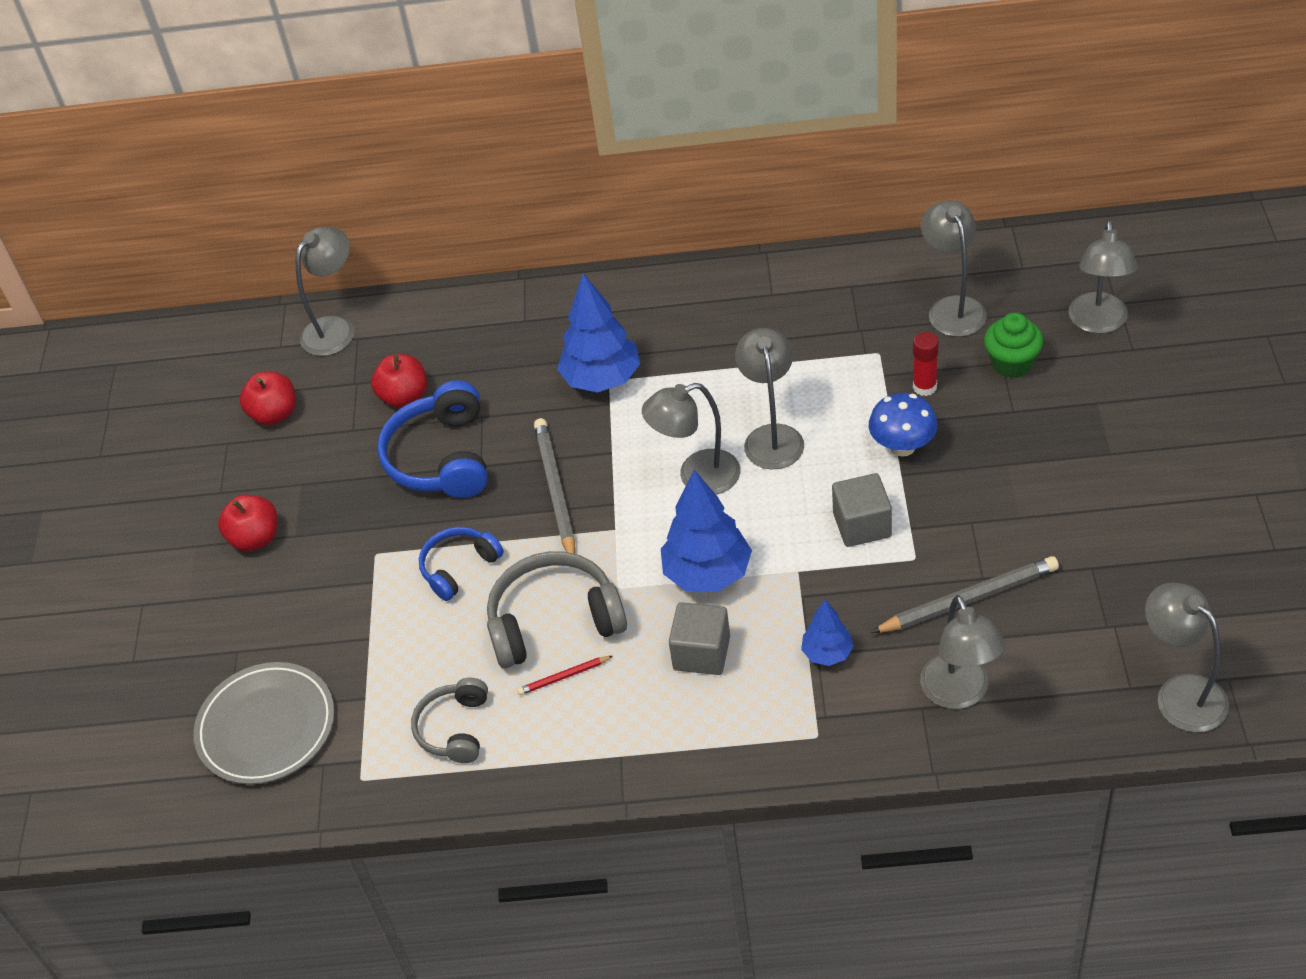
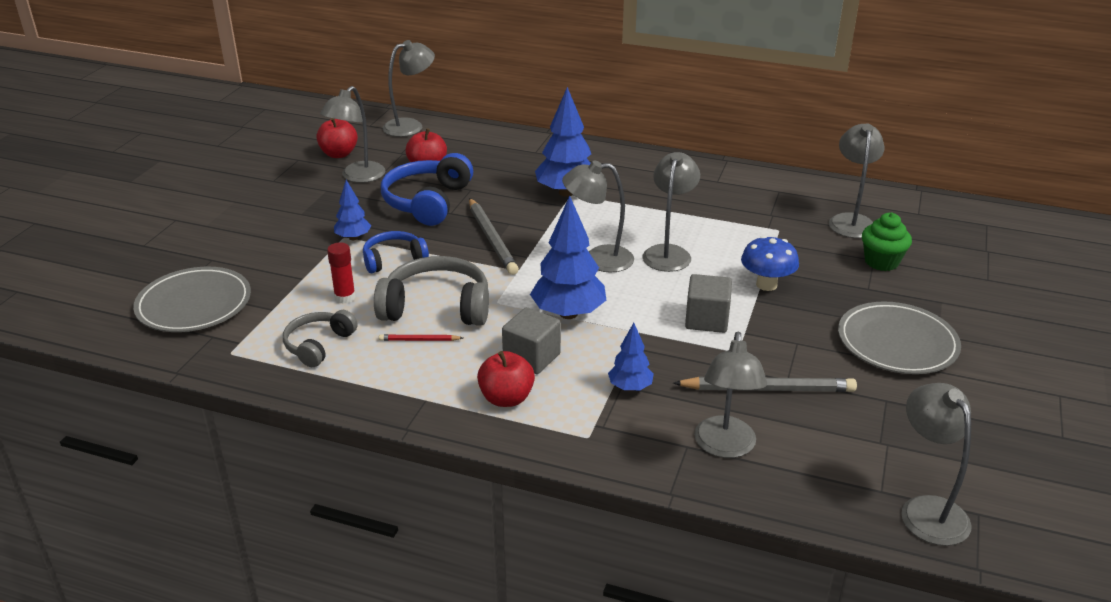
camera: 15 degrees right, 15 degrees down
red apple [218,495,277,551] -> red apple moved to [477,351,535,407]
grey pencil [534,418,575,554] -> grey pencil turned 150 degrees clockwise [469,198,519,275]
red glue stick [913,332,939,396] -> red glue stick moved to [327,242,356,304]
grey lamp [1069,220,1138,334] -> grey lamp moved to [320,86,385,183]
none -> blue tree [334,180,371,240]
none -> grey plate [838,302,961,374]

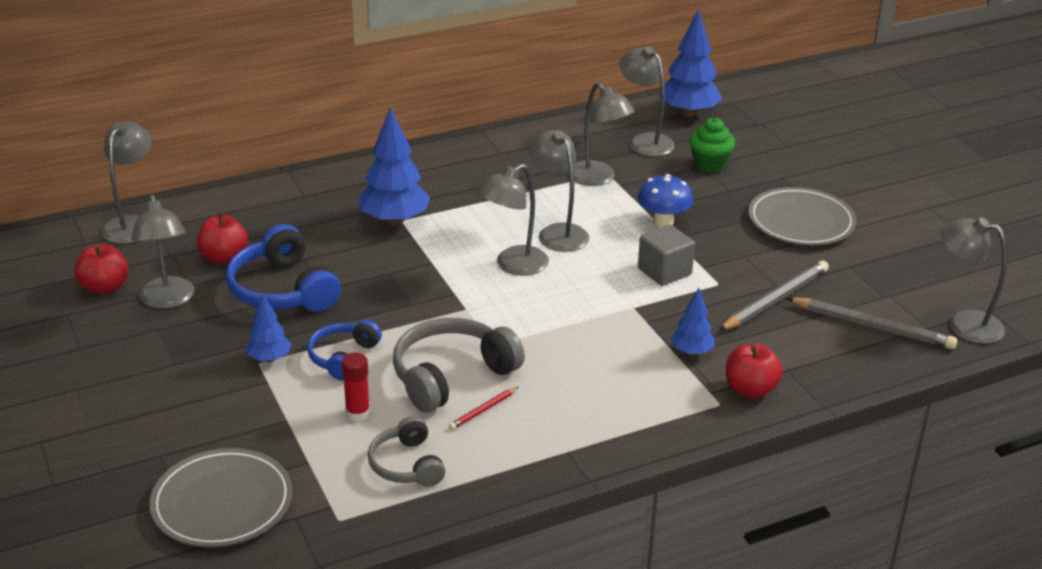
camera: 45 degrees left, 0 degrees up
grey pencil [469,198,519,275] -> grey pencil moved to [786,297,957,349]
red apple [477,351,535,407] -> red apple moved to [726,343,783,398]
grey cube [502,307,561,374] -> none
blue tree [530,196,606,319] -> blue tree moved to [659,9,722,117]
grey lamp [694,332,767,458] -> grey lamp moved to [568,82,635,186]

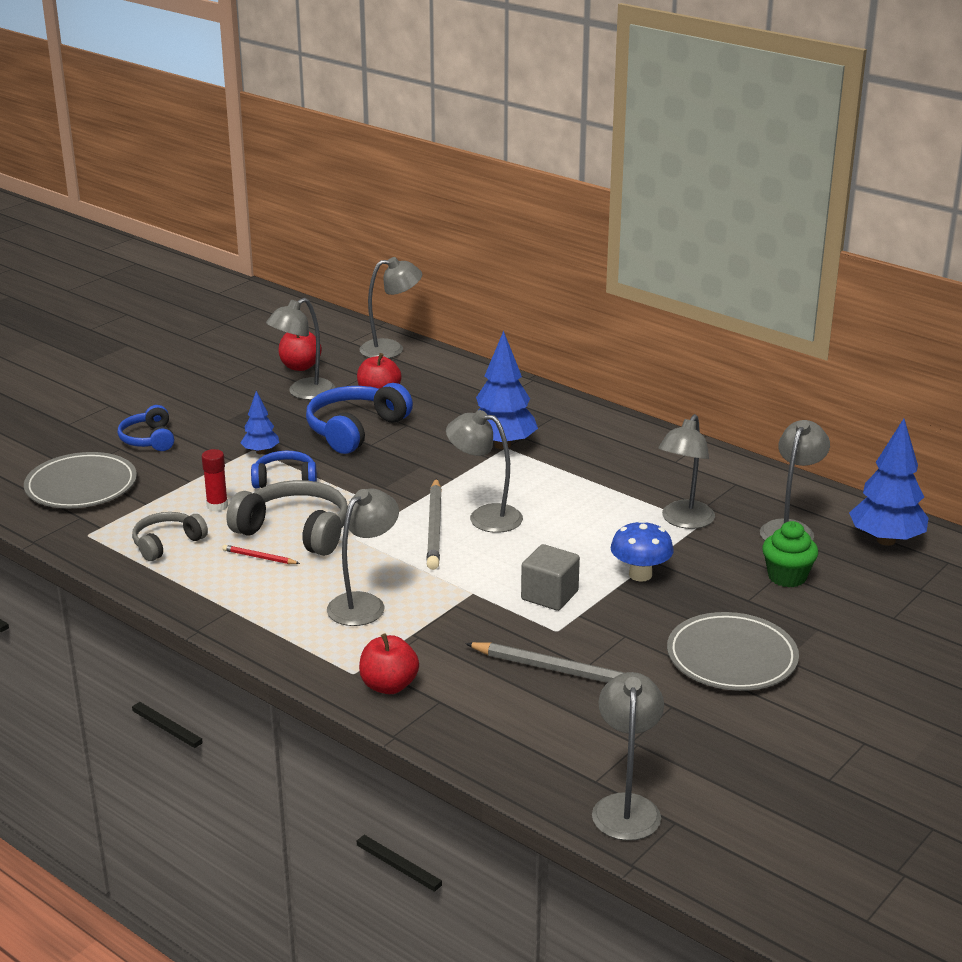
camera: 65 degrees right, 5 degrees down
grey lamp [529,130,589,252] -> grey lamp moved to [327,489,399,626]
blue tree [671,288,715,355] -> none
grey pencil [786,297,957,349] -> grey pencil moved to [426,478,442,570]
none -> blue headphones [118,405,174,451]

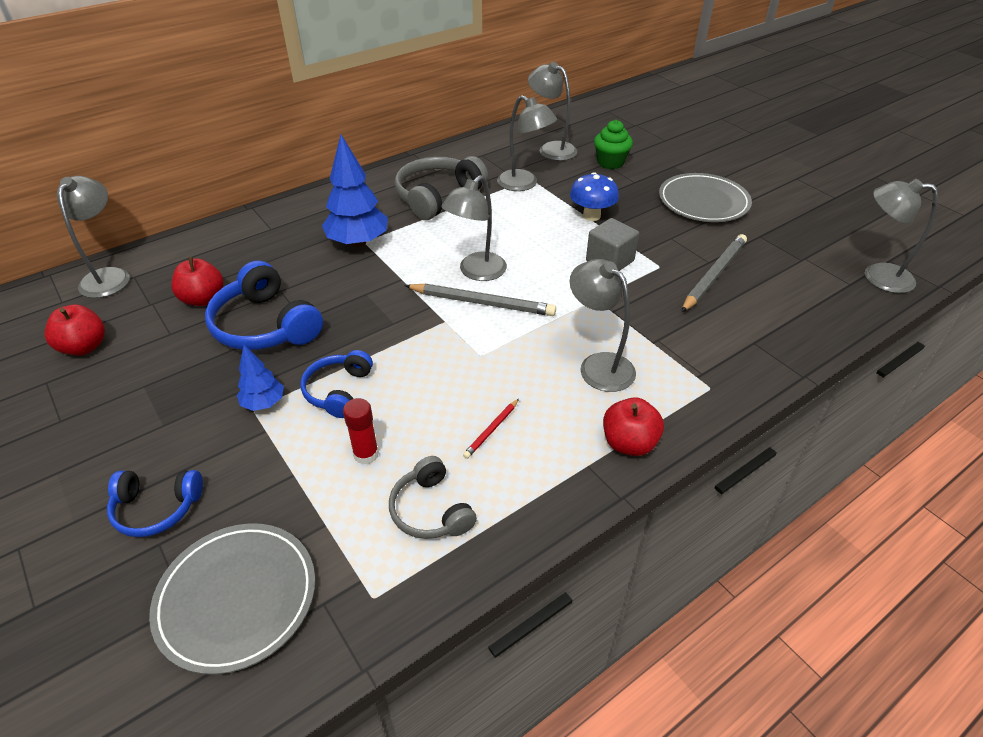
camera: 75 degrees left, 15 degrees up
grey headphones [227,480,348,556] -> grey headphones moved to [395,156,488,220]
grey lamp [266,298,335,400] -> none
red apple [359,633,419,694] -> red apple moved to [603,397,664,456]
blue tree [849,419,929,546] -> none

